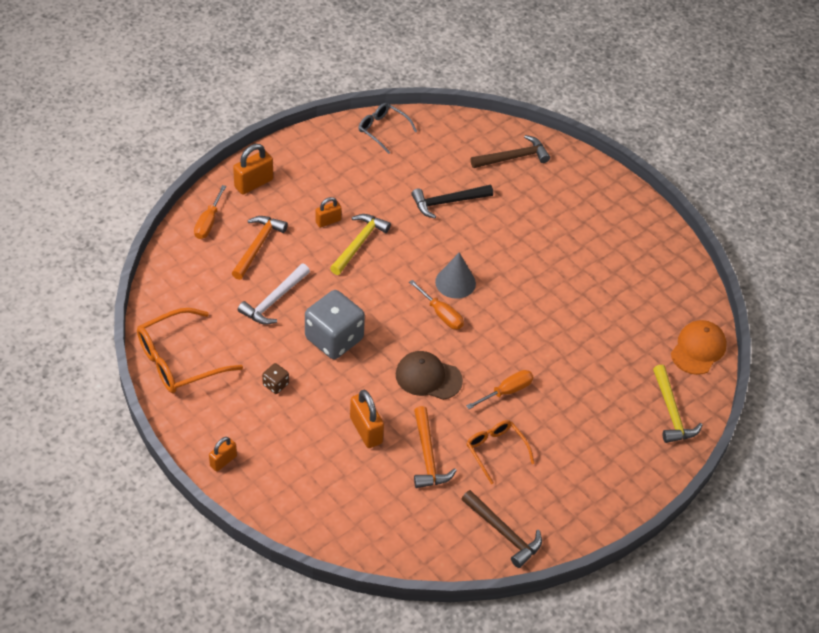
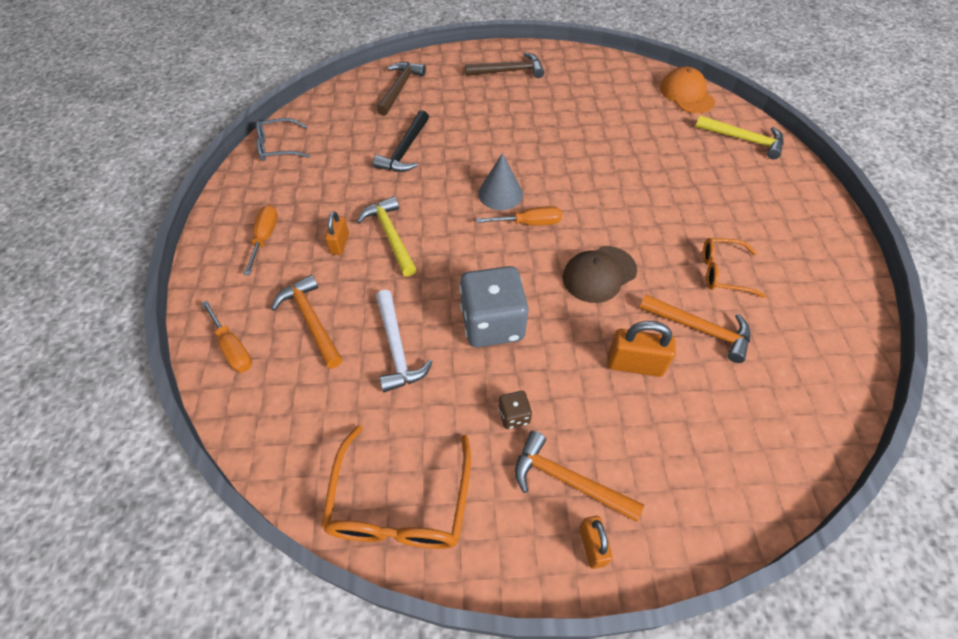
camera: 50 degrees left, 5 degrees up
orange padlock [233,144,273,195] -> none
brown hammer [462,490,542,568] -> brown hammer moved to [465,52,544,78]
orange screwdriver [466,370,533,409] -> orange screwdriver moved to [243,205,278,275]
none -> orange hammer [515,431,644,522]

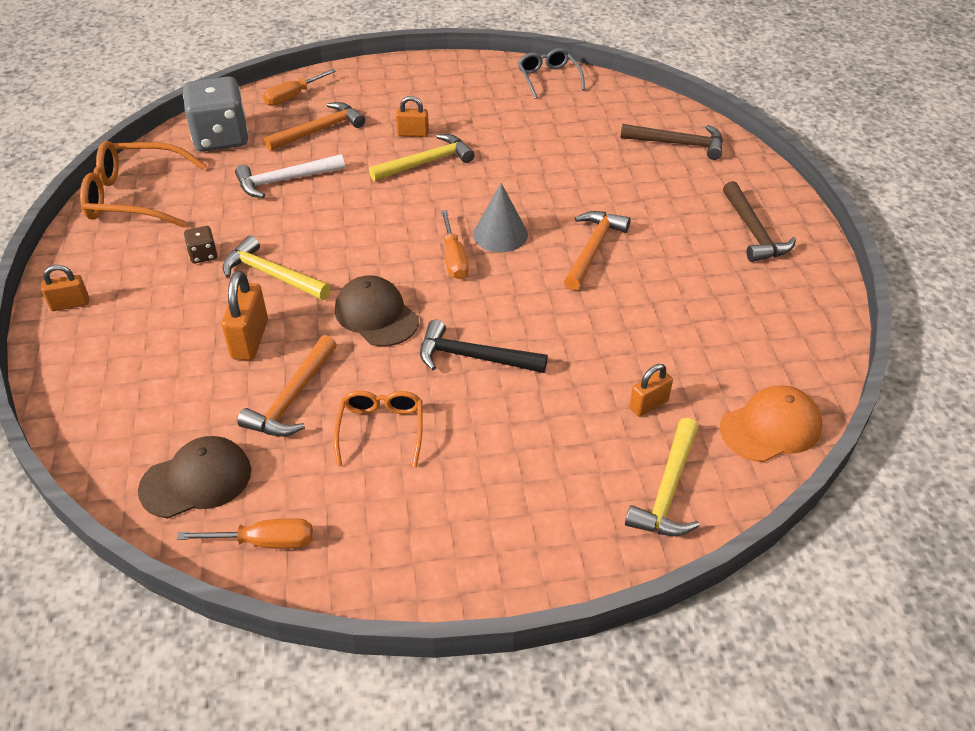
camera: 85 degrees right, 10 degrees down
orange screwdriver [243,205,278,275] -> orange screwdriver moved to [177,518,313,549]
black hammer [373,110,429,172] -> black hammer moved to [420,319,548,373]
grey dice [459,266,529,347] -> grey dice moved to [183,76,248,152]
orange hammer [515,431,644,522] -> orange hammer moved to [564,211,631,290]
none -> brown cap [138,436,251,518]
none -> yellow hammer [223,236,330,300]
none -> orange padlock [629,364,673,417]

